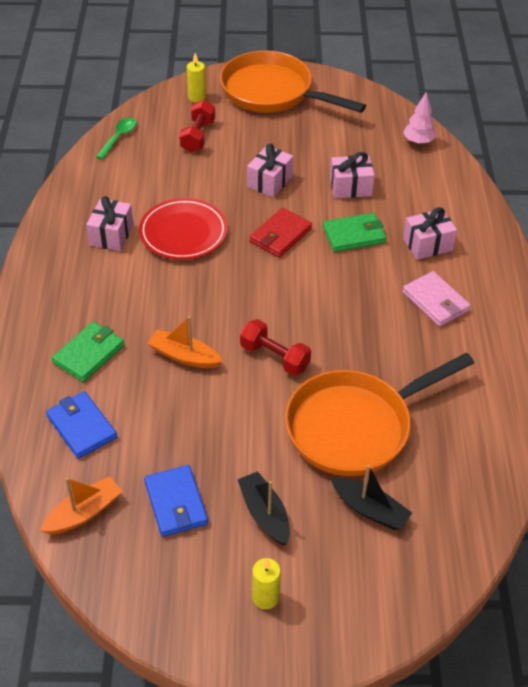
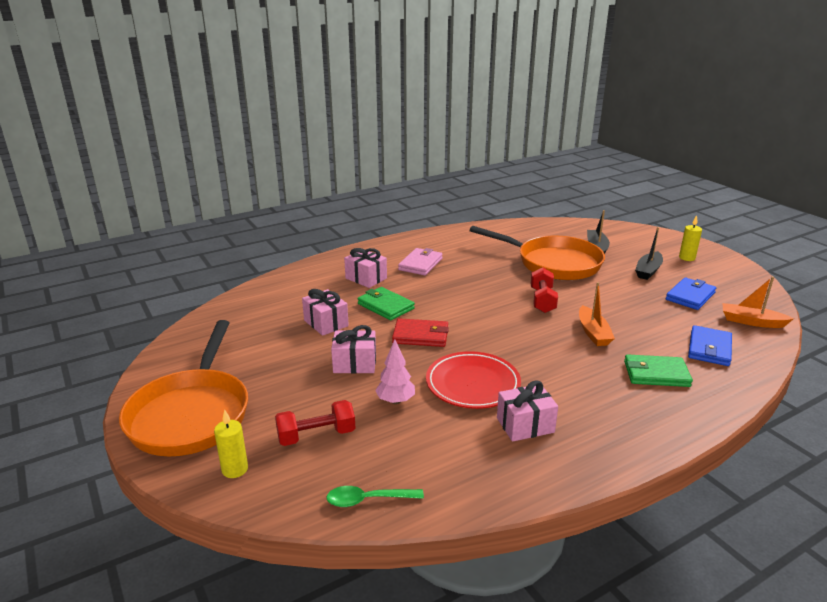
camera: 120 degrees left, 20 degrees down
pink tree [403,92,436,145] -> pink tree moved to [375,339,415,404]

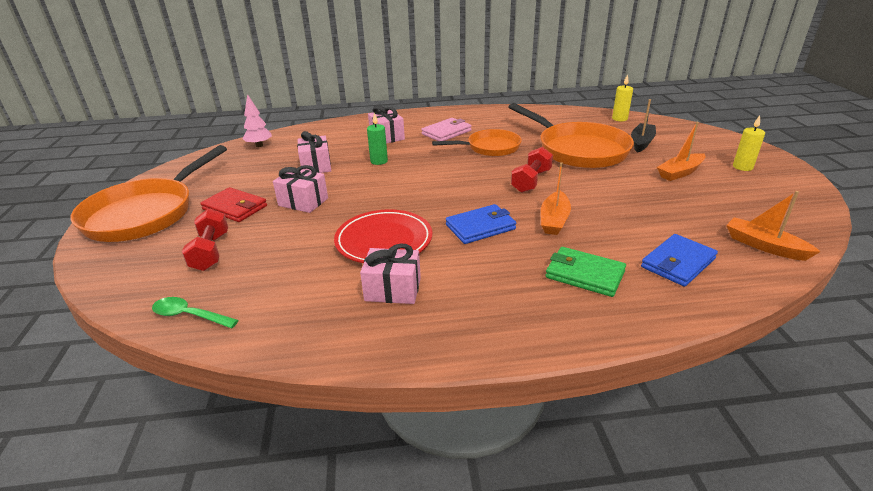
camera: 25 degrees right, 5 degrees up
yellow candle [214,410,248,478] -> yellow candle moved to [612,74,633,121]
red dumbbell [275,400,355,446] -> red dumbbell turned 75 degrees clockwise [182,209,228,271]
green wallet [357,287,415,321] -> green candle [367,113,388,165]
pink tree [375,339,415,404] -> pink tree moved to [242,94,272,147]
red wallet [392,318,449,347] -> red wallet moved to [200,187,267,222]
black boat [635,227,663,280] -> orange boat [657,122,705,181]
blue wallet [666,277,716,310] -> blue wallet moved to [446,204,516,244]
none -> orange pan [432,129,522,157]

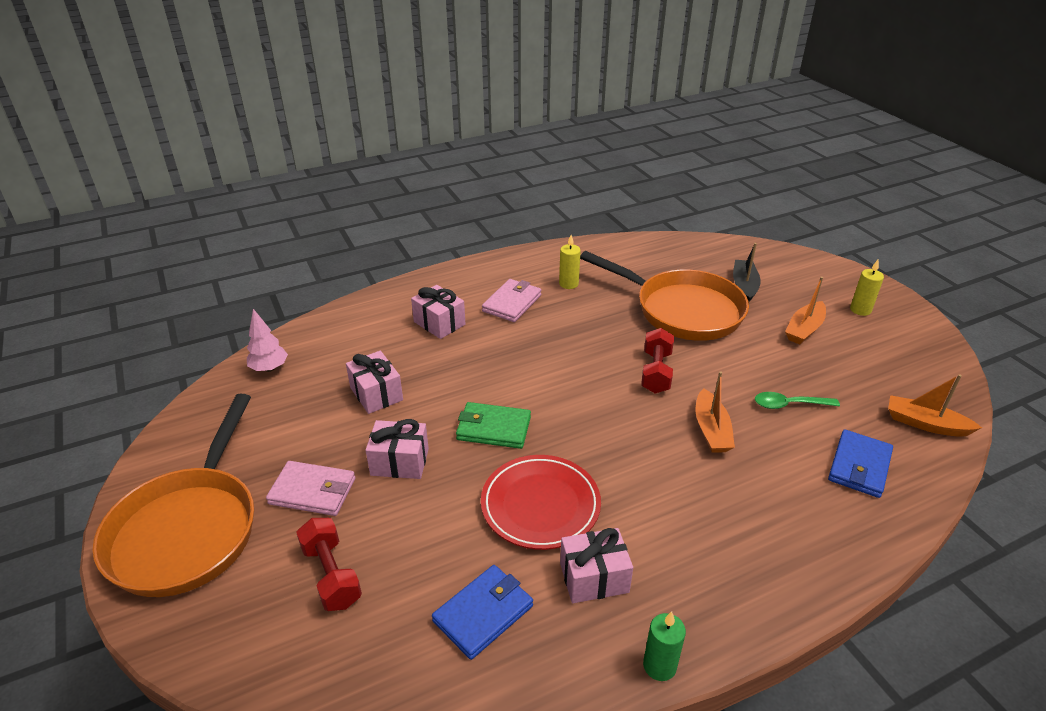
camera: 20 degrees left, 5 degrees up
green spoon [152,297,239,328] -> green spoon moved to [755,392,840,409]
red wallet [200,187,267,222] -> pink wallet [266,461,355,516]
green candle [367,113,388,165] -> green candle moved to [643,611,686,681]
orange pan [432,129,522,157] -> none
blue wallet [446,204,516,244] -> blue wallet moved to [432,565,533,660]
green wallet [546,247,626,297] -> green wallet moved to [456,402,531,449]
yellow candle [612,74,633,121] -> yellow candle moved to [559,235,581,289]

